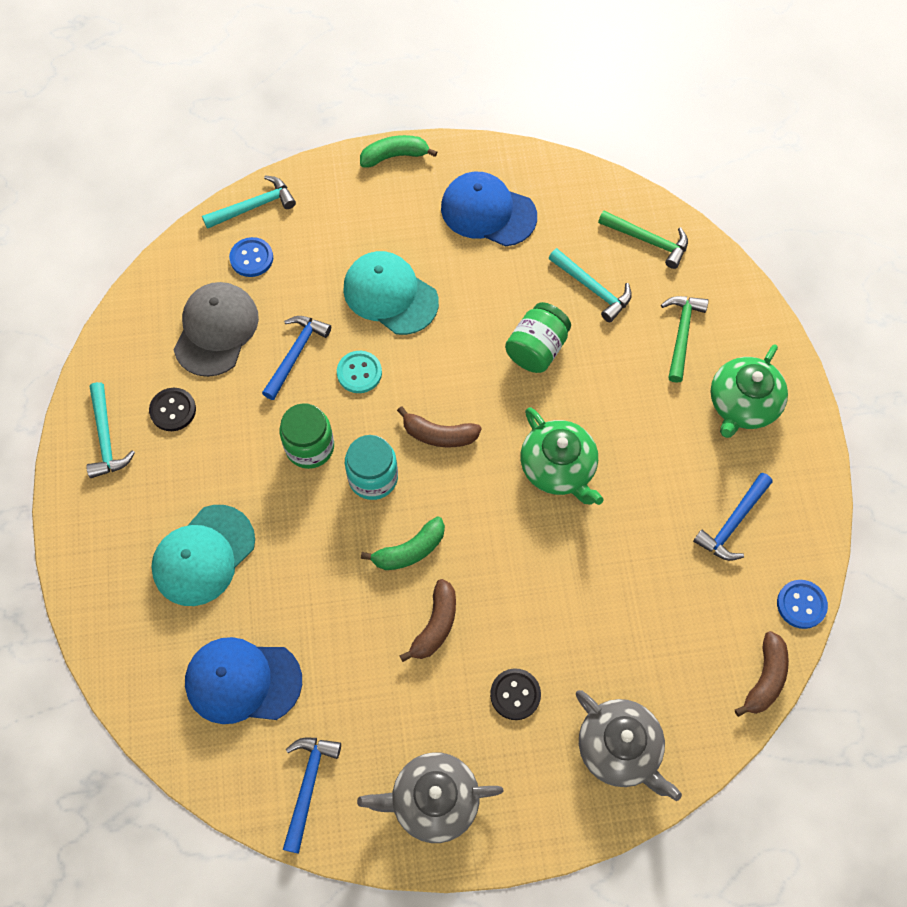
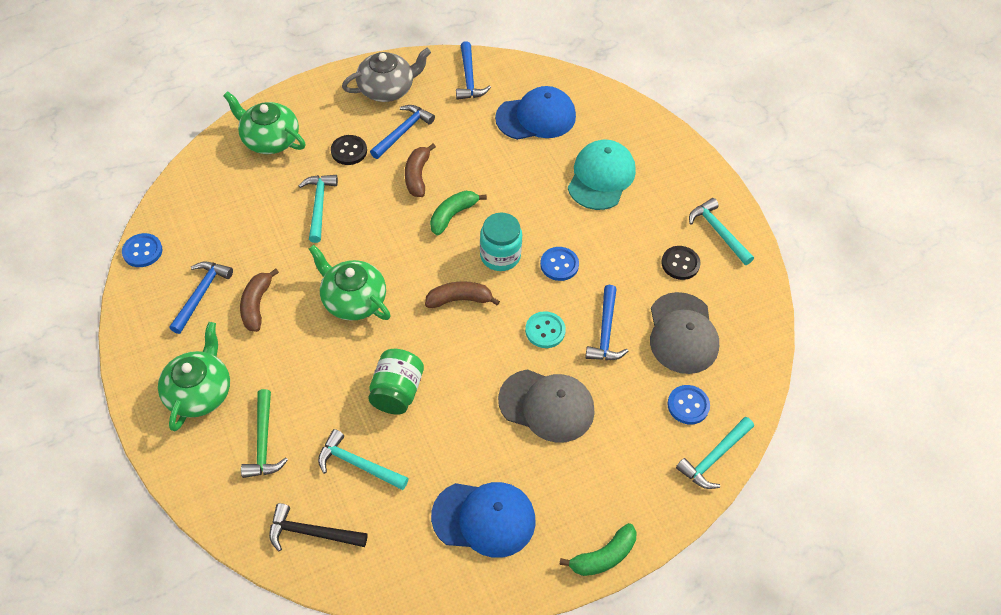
camera: 160 degrees right, 10 degrees down
green jar [279,403,334,469] -> blue button [540,247,579,281]
turquoise cap [343,251,439,335] -> grey cap [498,369,595,443]
grey teapot [576,690,682,801] -> green teapot [223,91,306,154]
green hammer [598,211,688,269] -> black hammer [269,503,368,552]
brown banana [735,631,789,717] -> brown banana moved to [240,268,279,332]
none -> turquoise hammer [298,175,338,243]
none -> blue hammer [370,105,435,159]

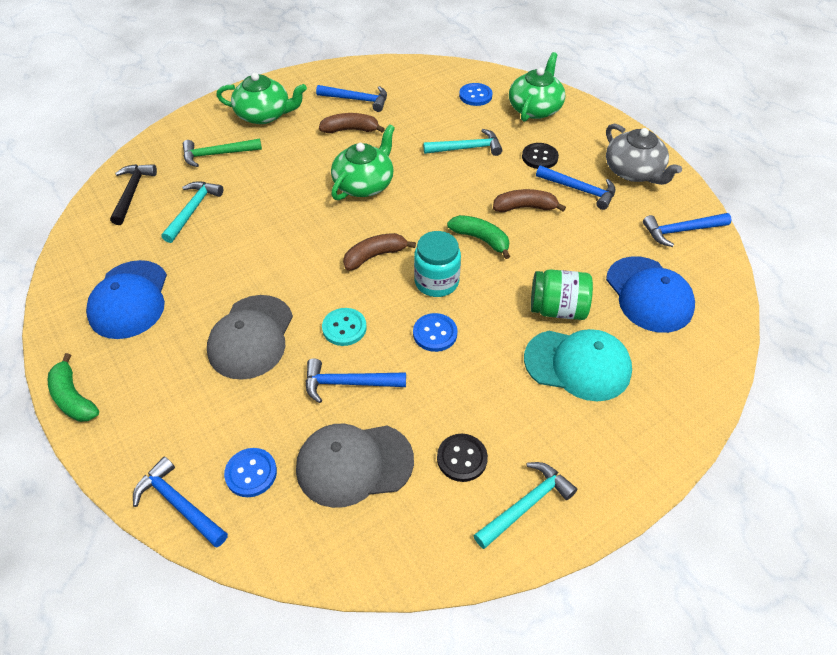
camera: 85 degrees right, 5 degrees down
blue button [122,233,162,267] -> blue button moved to [459,83,493,106]
green jar [368,349,424,414] -> green jar moved to [531,269,593,320]
brown banana [425,281,500,308] -> brown banana turned 105 degrees counterclockwise [343,233,416,270]
turquoise hammer [676,417,754,489] -> blue hammer [133,456,228,547]

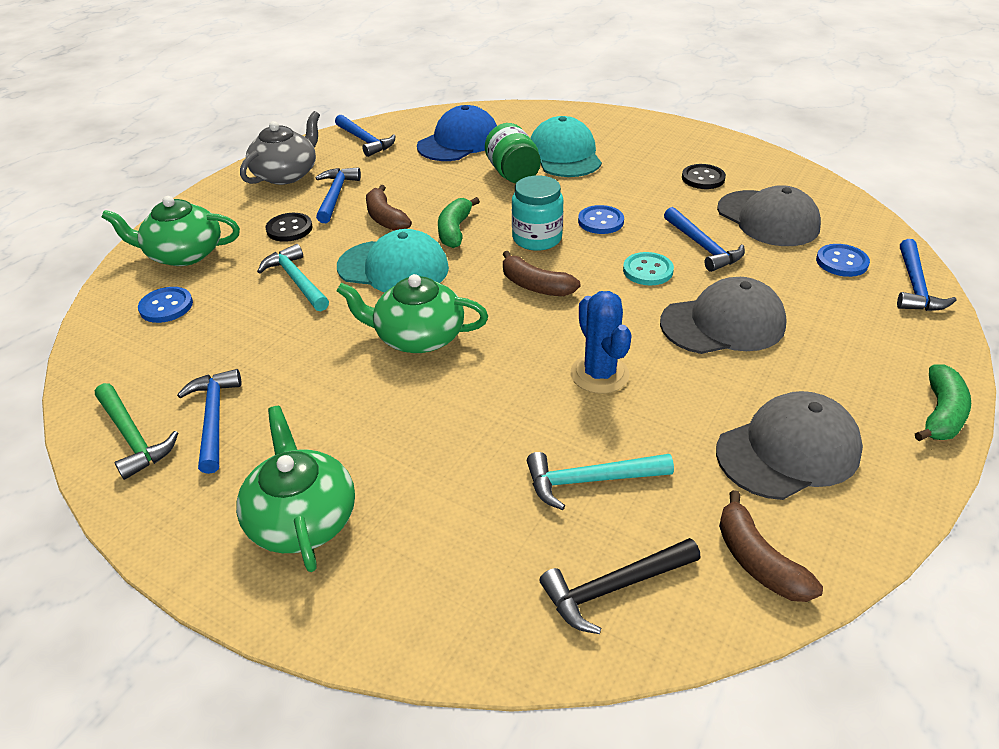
camera: 115 degrees left, 10 degrees down
blue cap [86,260,167,339] -> grey cap [716,391,863,500]
green hammer [183,139,262,167] -> green hammer moved to [95,383,178,480]
brown banana [319,113,385,133] -> brown banana moved to [719,490,823,602]
turquoise hammer [473,462,577,549] -> none
none -> turquoise cap [337,229,449,292]
none -> blue cactus [571,291,632,394]

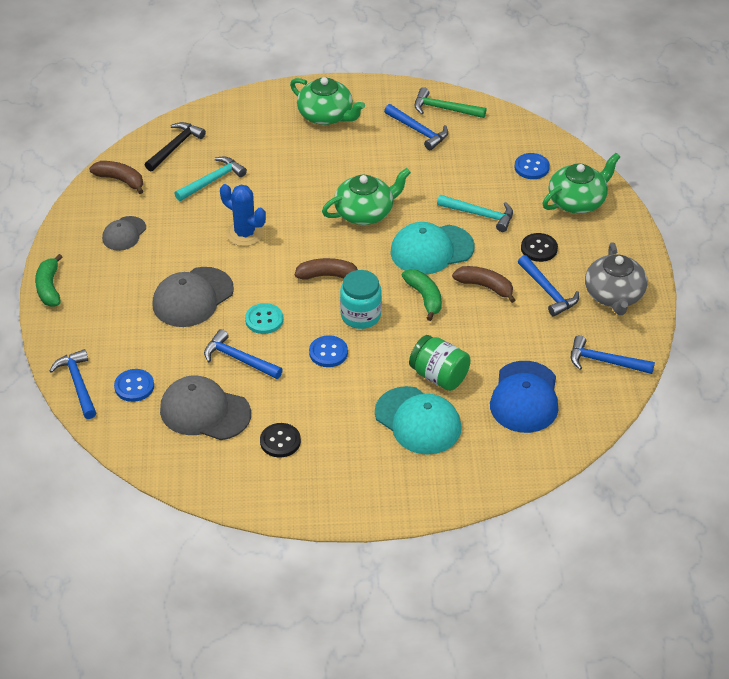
camera: 145 degrees right, 5 degrees up
grey cap [716,391,863,500] -> grey cap [102,216,146,251], size x0.59

